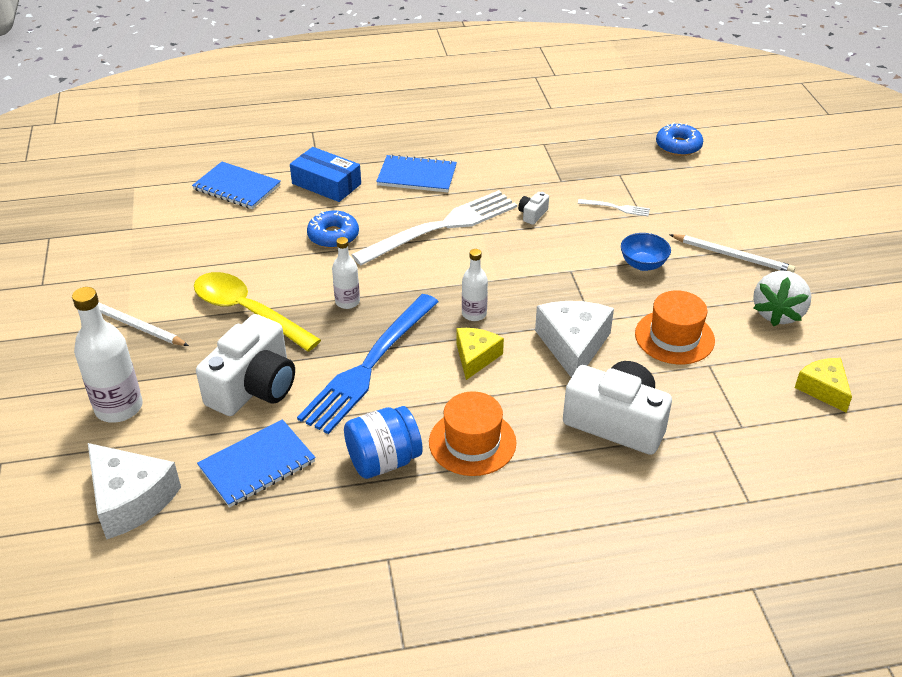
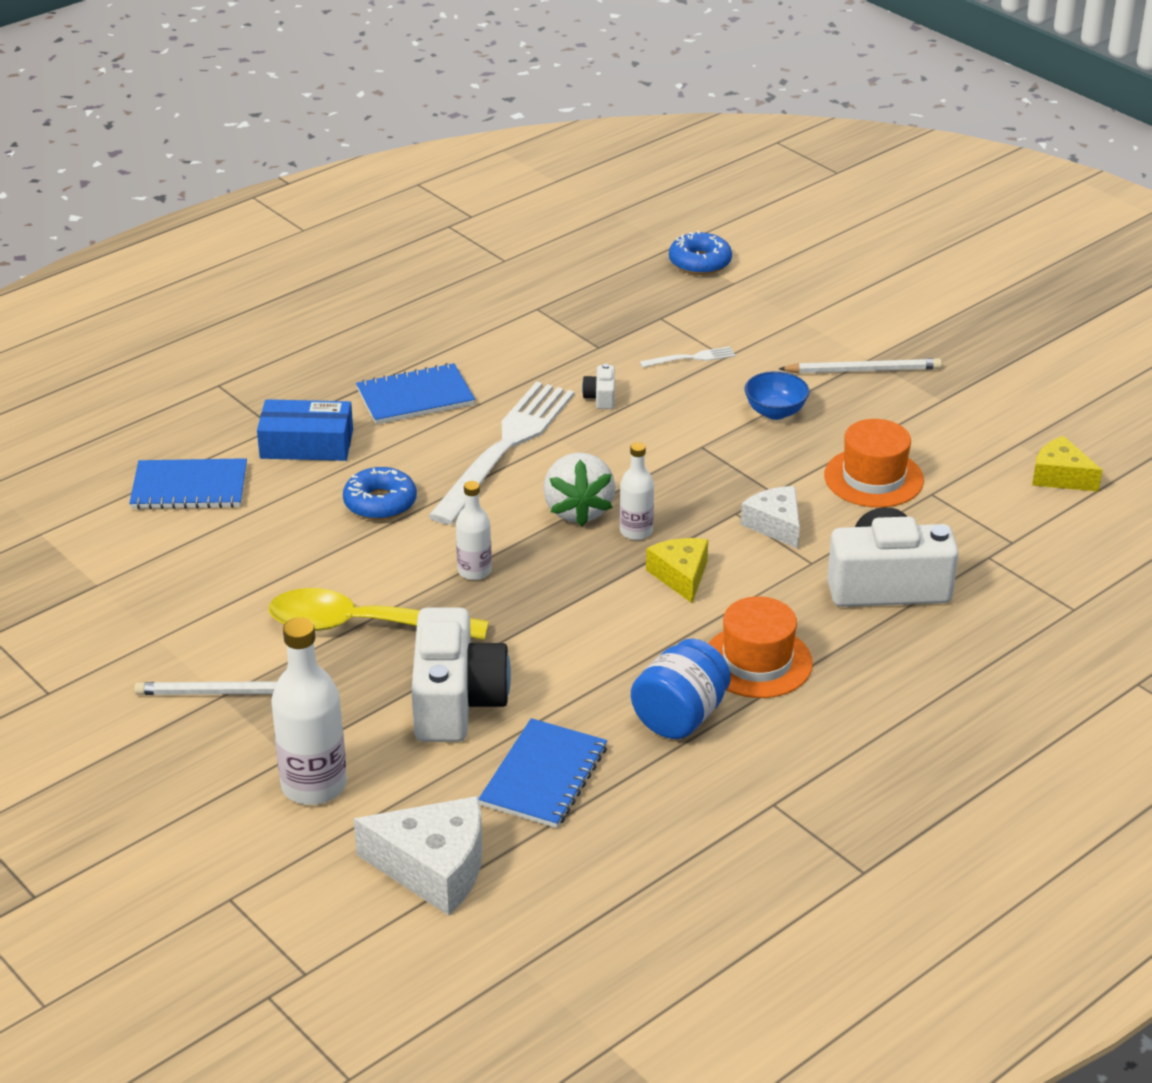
camera: 30 degrees left, 5 degrees down
blue fork [297,294,439,434] -> none
white cheese [535,301,614,377] -> white cheese [741,486,800,548], size x0.63
white strawberry [753,270,811,326] -> white strawberry moved to [543,452,616,526]

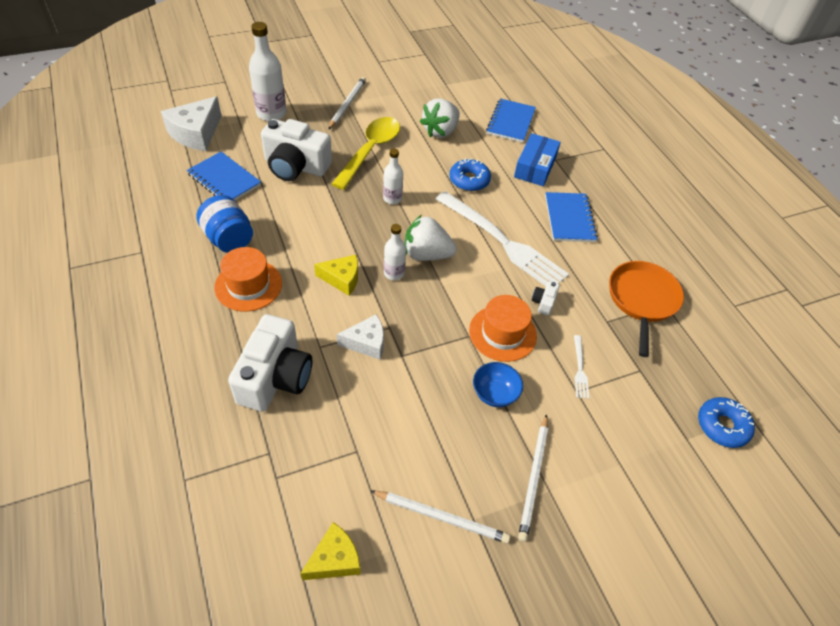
camera: 105 degrees right, 15 degrees up
white camera [582,364,615,409] -> white camera turned 90 degrees counterclockwise [532,281,560,316]
orange hat [824,419,924,508] -> orange hat moved to [469,295,537,362]
none -> white pencil [371,491,510,543]
none -> white strawberry [420,98,460,138]
none -> orange pan [609,261,684,357]

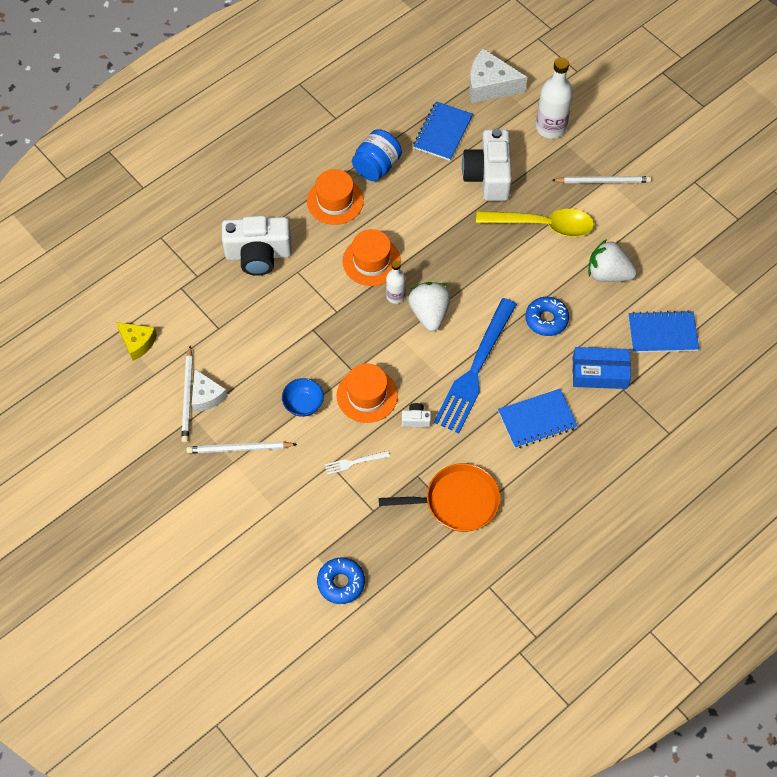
camera: 75 degrees right, 10 degrees up
yellow cheese [314,255,358,296] -> orange hat [343,229,401,286]
white cheese [337,314,384,360] -> white cheese moved to [192,369,228,412]
white bottle [383,149,403,204] -> none
white fork [436,191,569,286] -> blue fork [434,298,517,433]

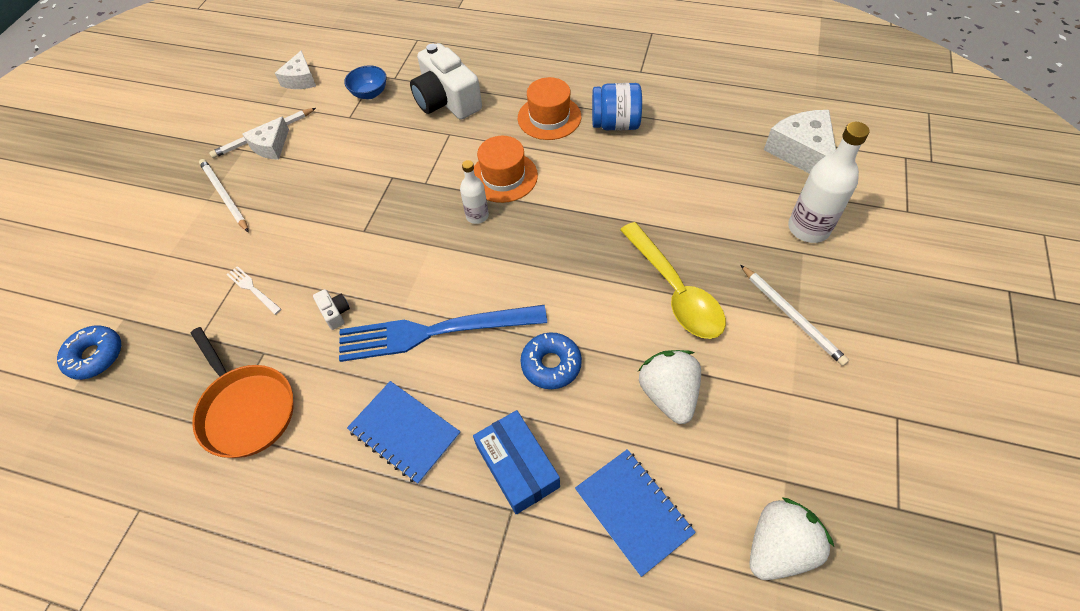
camera: 60 degrees right, 5 degrees down
yellow cheese [116,322,157,361] -> white cheese [275,50,316,89]
blue bowl [282,378,324,417] -> blue bowl moved to [344,65,387,99]
orange hat [336,364,398,423] -> none
white strawberry [408,282,450,332] -> white strawberry moved to [749,498,834,580]
blue notebook [413,101,473,161] -> none
white camera [462,129,512,201] -> none

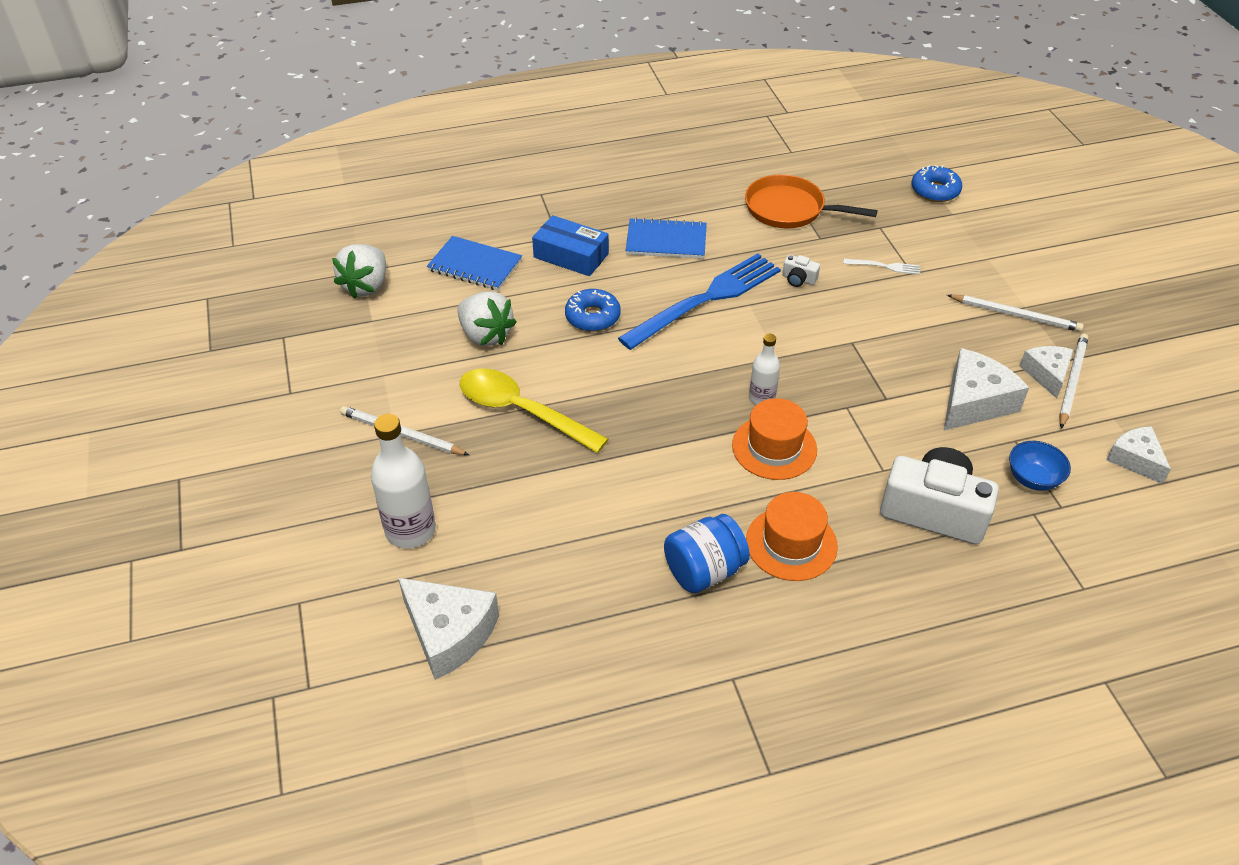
camera: 145 degrees right, 10 degrees down
none -> white cheese [944,348,1029,431]

